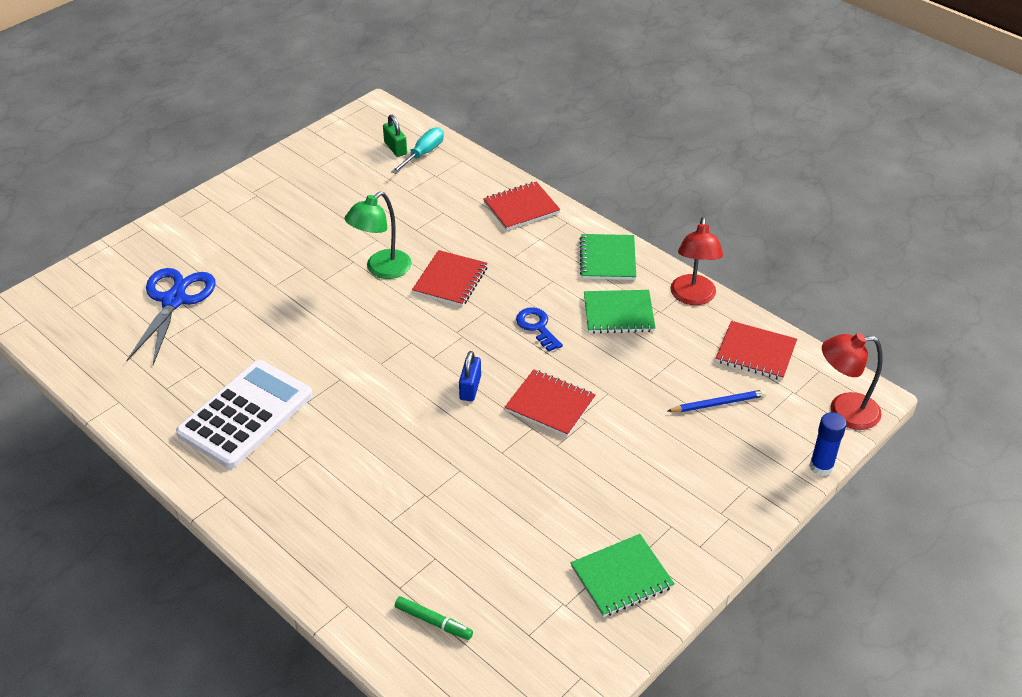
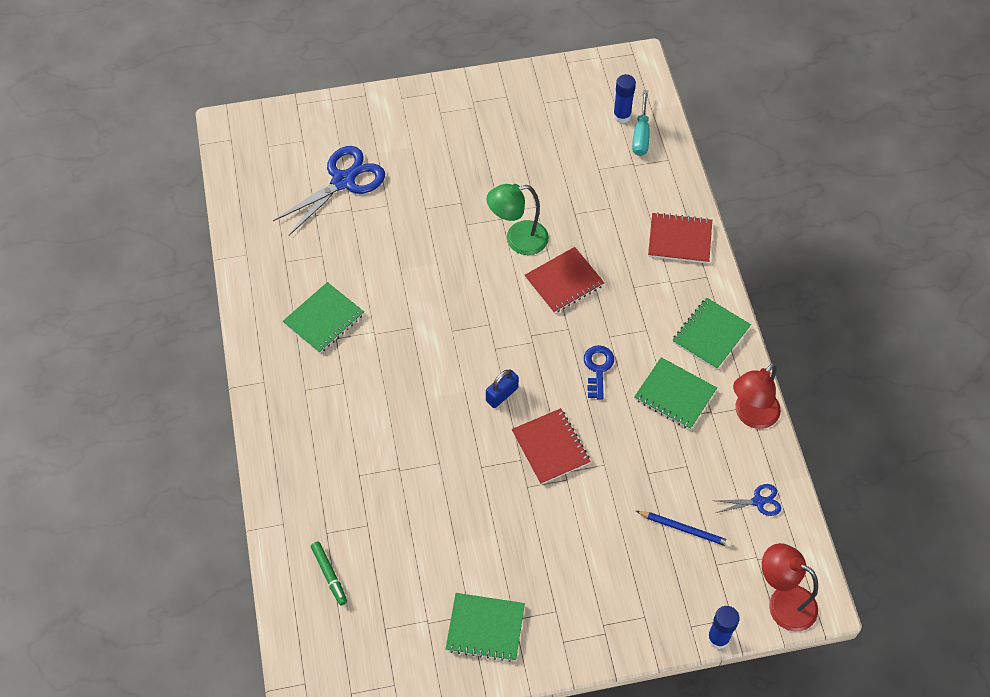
camera: 35 degrees right, 15 degrees up
white calculator [176,360,313,468] -> green notebook [283,282,364,353]
green padlock [383,115,407,157] -> blue glue stick [613,74,636,124]
turquoise screwdriver [391,127,444,174] -> turquoise screwdriver turned 120 degrees clockwise [632,90,650,156]
red notebook [716,321,797,380] -> blue scissors [716,484,781,516]

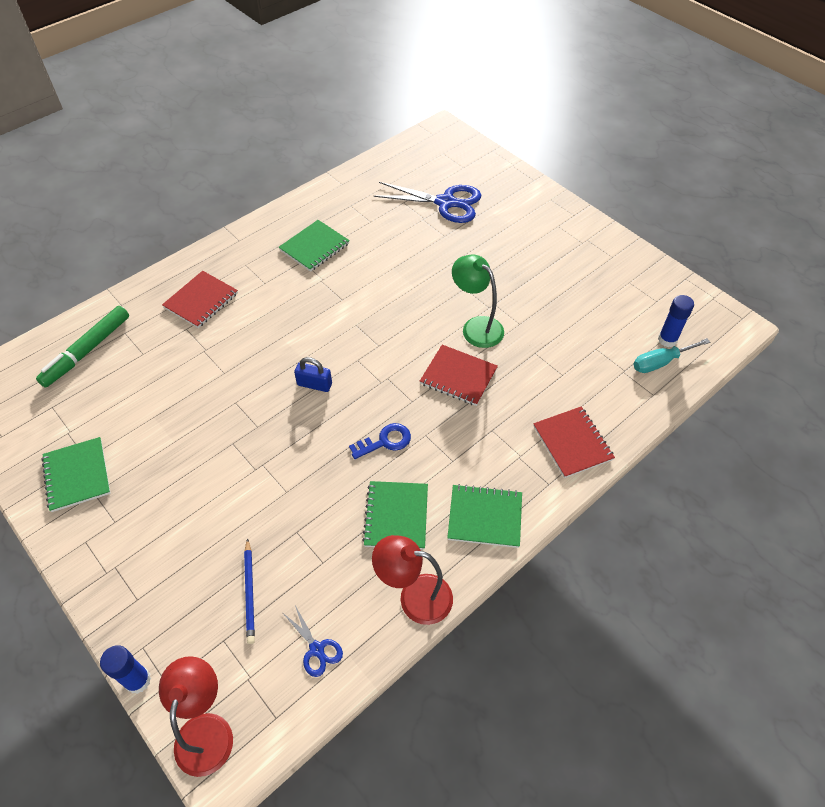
camera: 60 degrees right, 5 degrees down
green notebook [283,282,364,353] -> green notebook turned 60 degrees counterclockwise [279,220,350,272]
green marker [311,542,347,605] -> green marker [36,306,129,388], size x1.77
red notebook [512,408,591,485] -> red notebook moved to [162,271,238,328]

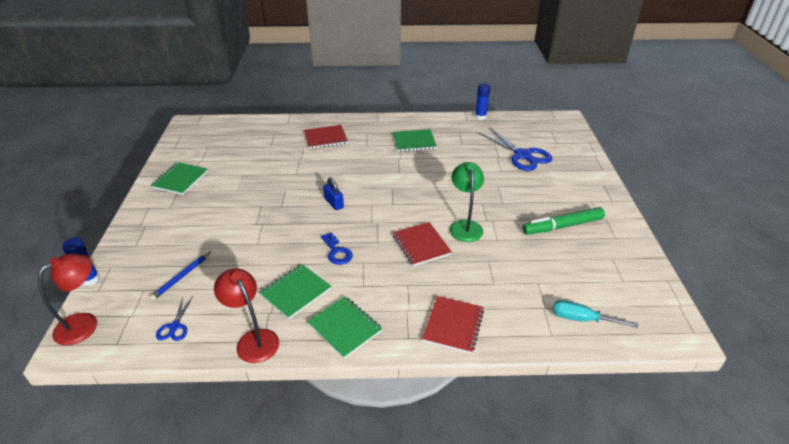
camera: 40 degrees right, 15 degrees down
green marker [36,306,129,388] -> green marker moved to [523,207,605,235]
blue key [349,423,411,459] -> blue key turned 45 degrees clockwise [321,232,353,265]
blue glue stick [658,295,694,347] -> blue glue stick moved to [475,83,491,120]

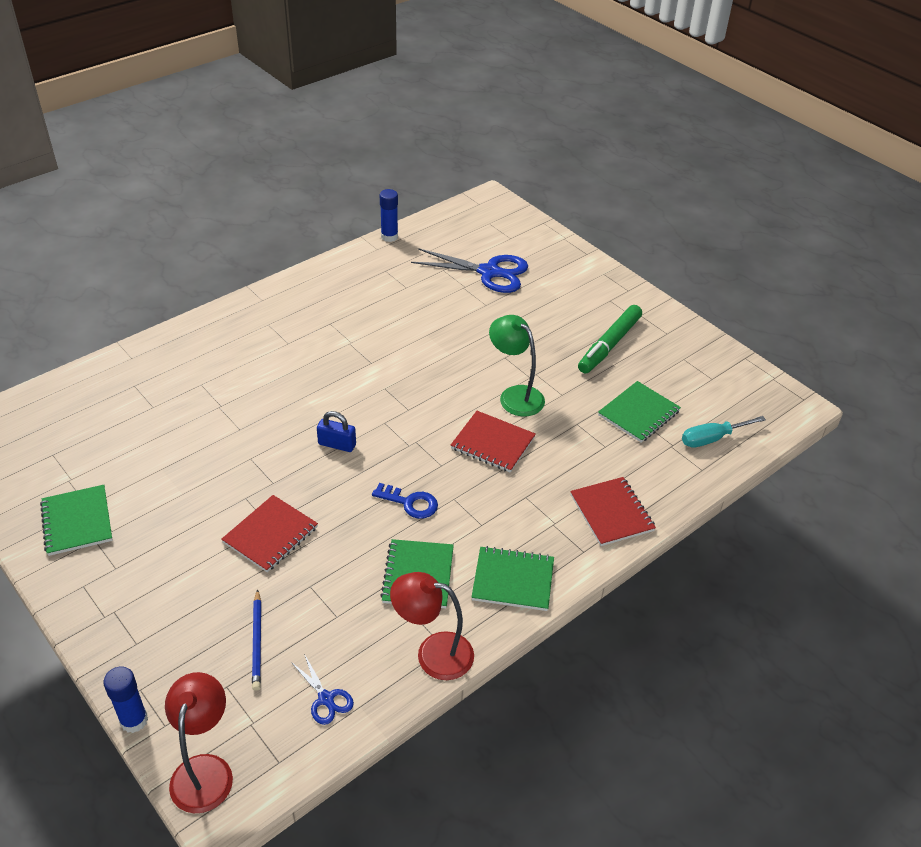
camera: 40 degrees left, 5 degrees up
red notebook [304,125,348,149] -> red notebook moved to [221,495,318,572]
green notebook [393,129,437,152] -> green notebook moved to [598,381,681,443]

